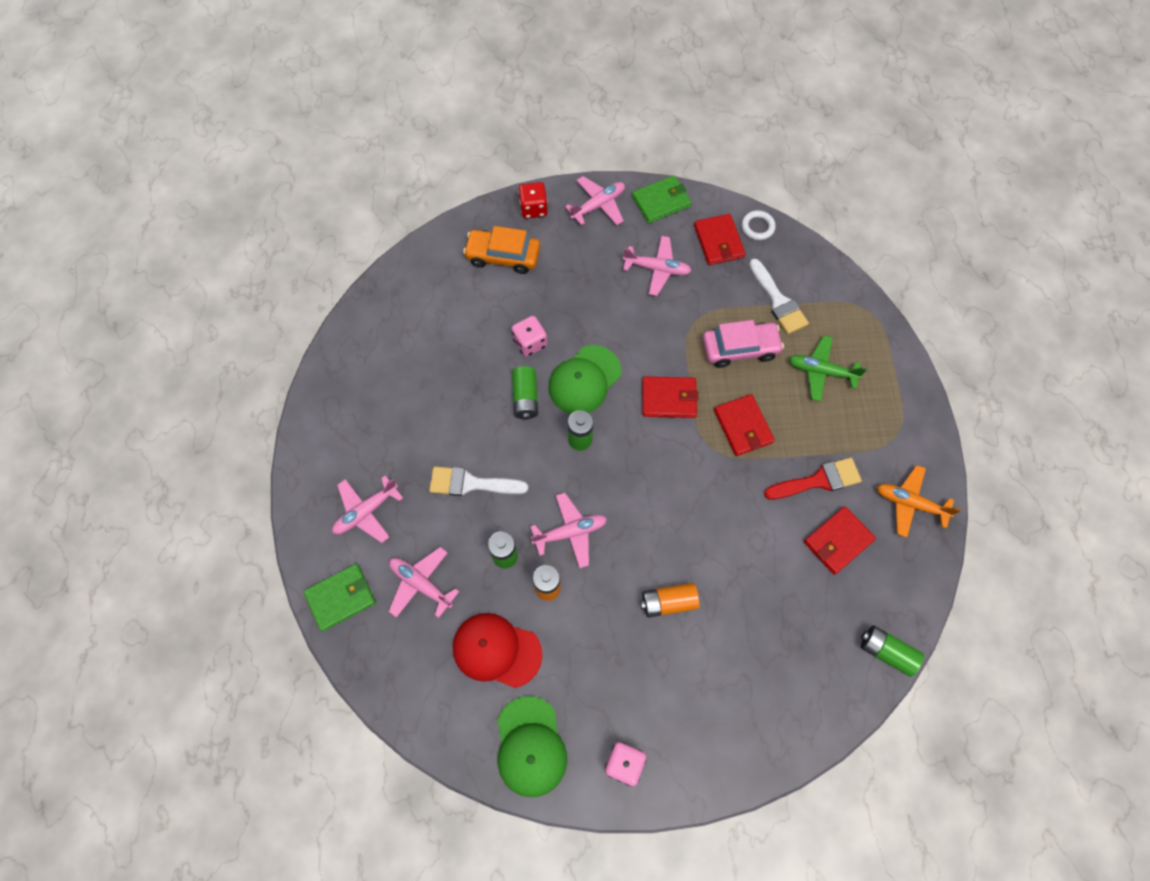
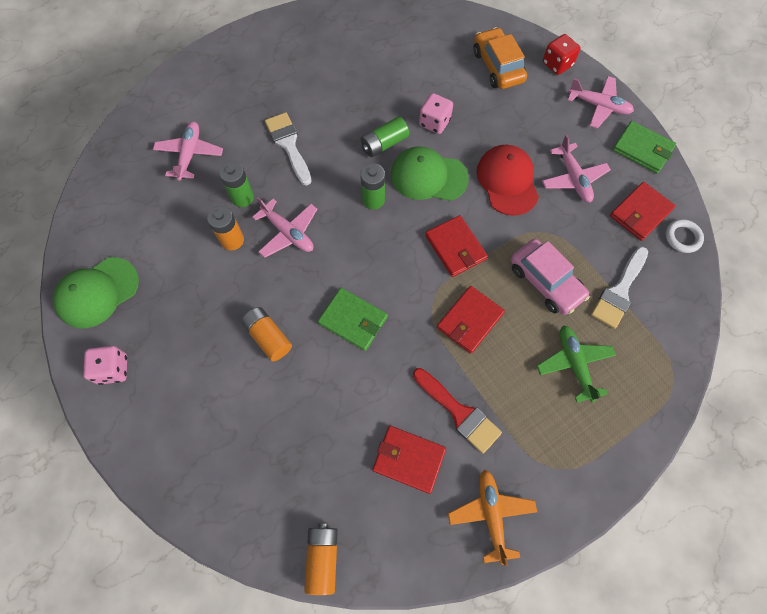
camera: 60 degrees right, 0 degrees up
green wallet [304,564,376,631] -> green wallet moved to [318,288,388,351]
pink plane [332,475,403,543] -> none
red cap [453,613,543,688] -> red cap moved to [476,145,539,216]
green battery [861,625,924,677] -> orange battery [304,524,338,595]

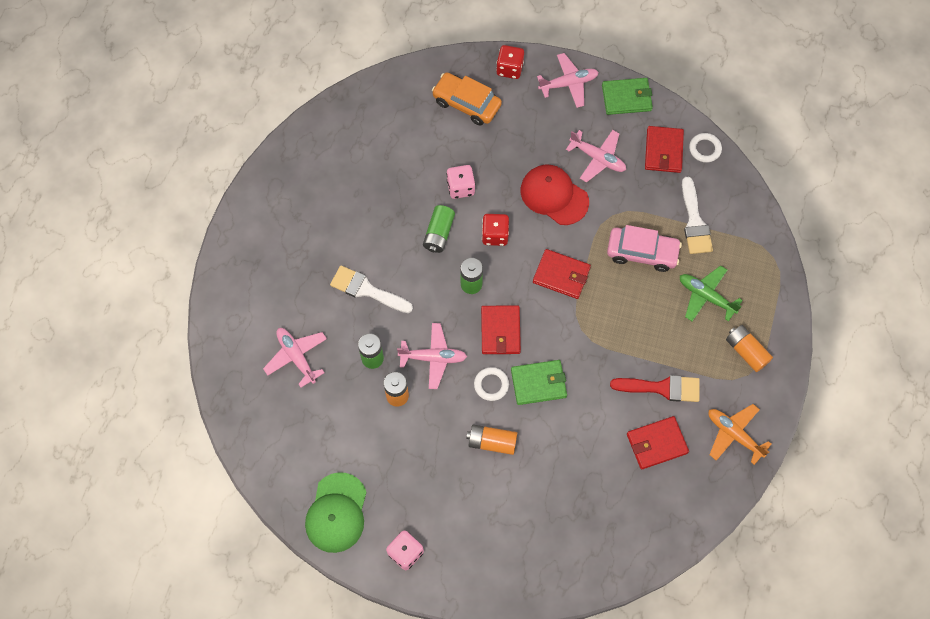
camera: 40 degrees left, 0 degrees up
orange battery [304,524,338,595] -> orange battery moved to [726,325,773,372]
green cap [391,146,469,201] -> red dice [482,214,509,246]
red wallet [437,286,505,354] -> red wallet moved to [481,305,521,354]
none -> white ring [474,367,509,401]

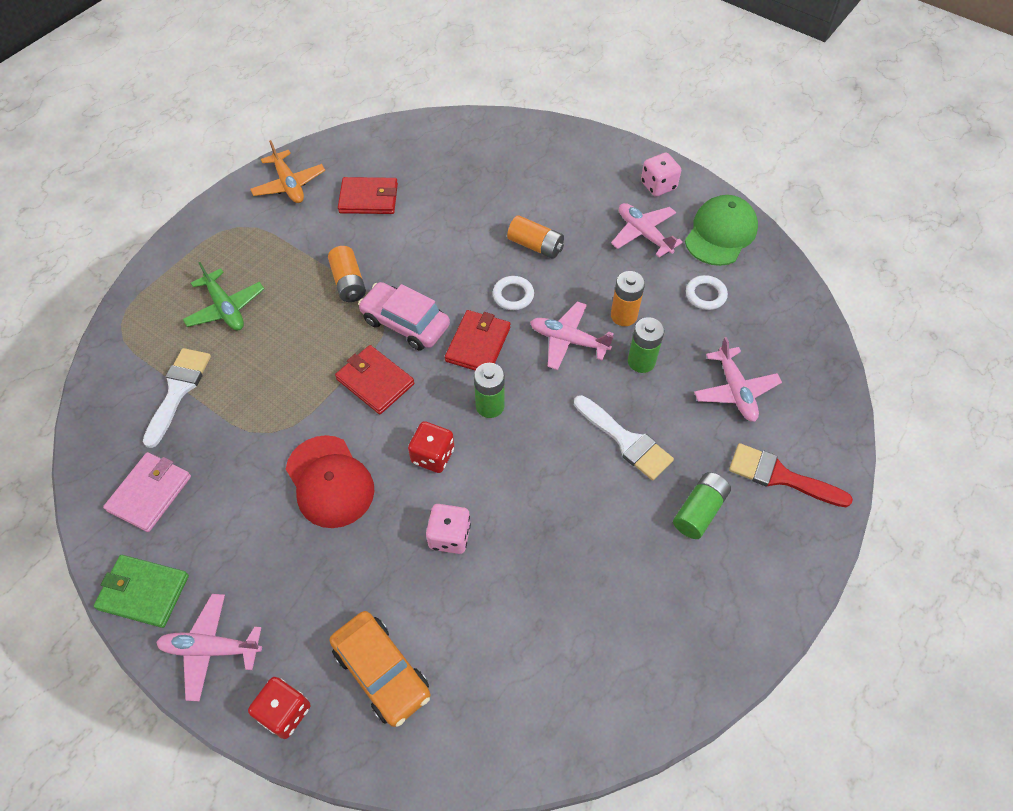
camera: 160 degrees left, 10 degrees down
green battery [423,205,455,253] -> green battery moved to [673,472,731,539]
green wallet [511,360,567,405] -> none
pink plane [566,130,626,182] -> pink plane moved to [611,203,683,257]
pink car [607,225,682,272] -> pink car moved to [358,282,450,351]
red brush [610,375,700,402] -> red brush moved to [729,443,853,507]
red wallet [645,126,684,173] -> pink wallet [103,452,191,532]
white ring [689,133,722,163] -> white ring moved to [686,275,728,310]
orange battery [726,325,773,372] -> orange battery moved to [328,246,366,302]

